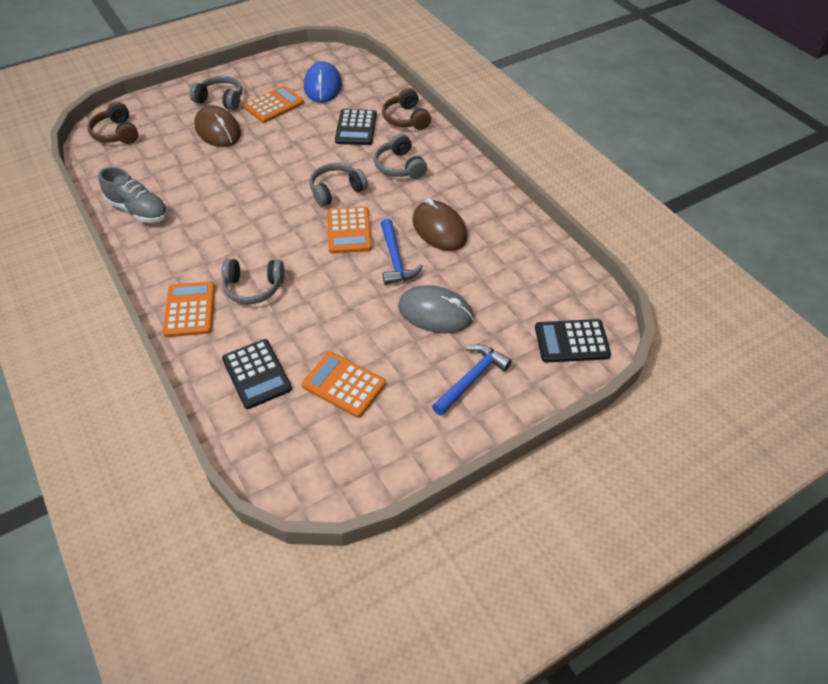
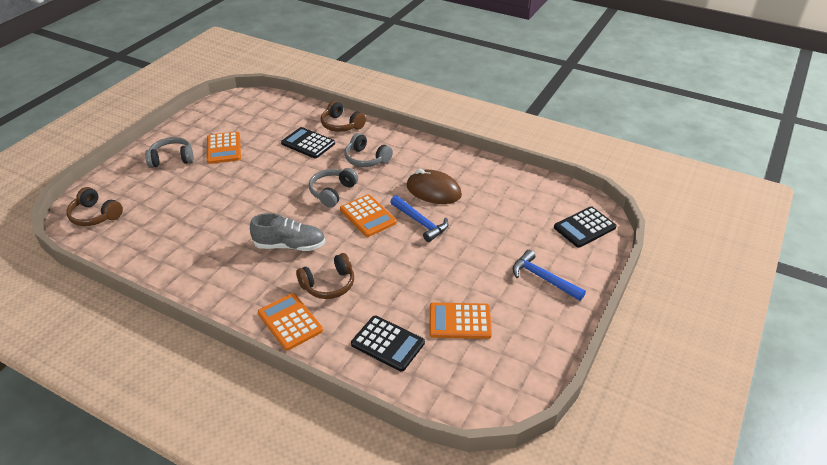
camera: 30 degrees left, 10 degrees down
grey shoe [98,167,168,223] -> grey shoe moved to [250,213,325,251]
brown mouse [194,105,241,147] -> none
grey headphones [221,259,285,304] -> brown headphones [296,253,354,299]
orange calculator [244,86,304,123] -> orange calculator turned 150 degrees clockwise [207,132,241,164]
blue mouse [304,61,342,103] -> none
black calculator [335,109,377,145] -> black calculator turned 150 degrees clockwise [281,127,335,159]
grey mouse [398,285,473,333] -> none
blue hammer [432,344,512,416] -> blue hammer turned 60 degrees counterclockwise [513,250,586,301]

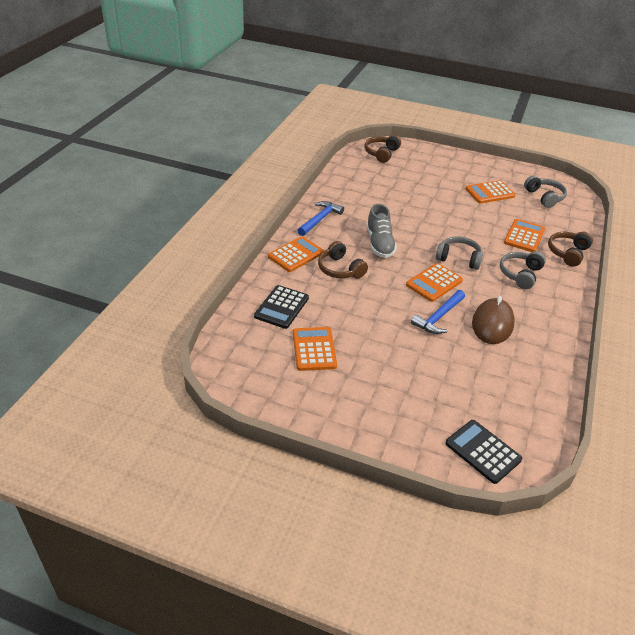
camera: 80 degrees right, 0 degrees up
grey headphones [145,137,194,168] -> grey headphones moved to [524,176,567,208]
black calculator [281,127,335,159] -> orange calculator [504,219,545,252]
blue hammer [513,250,586,301] -> blue hammer moved to [298,201,344,236]

